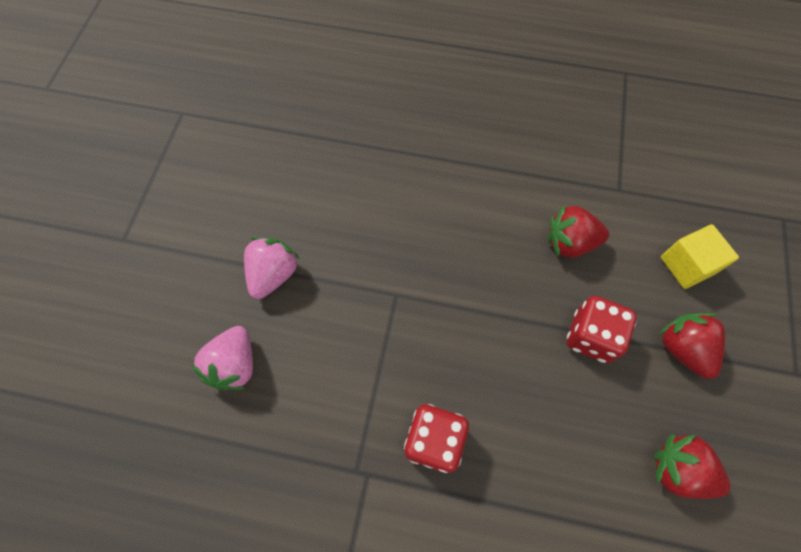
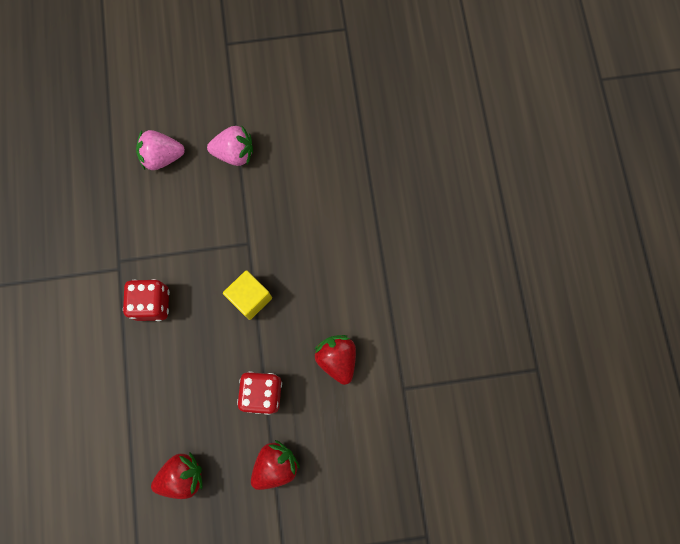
camera: 70 degrees right, 10 degrees up
red strawberry [654,434,731,499] -> red strawberry turned 60 degrees clockwise [151,453,203,499]
yellow cube [661,224,739,289] -> yellow cube moved to [223,270,272,320]

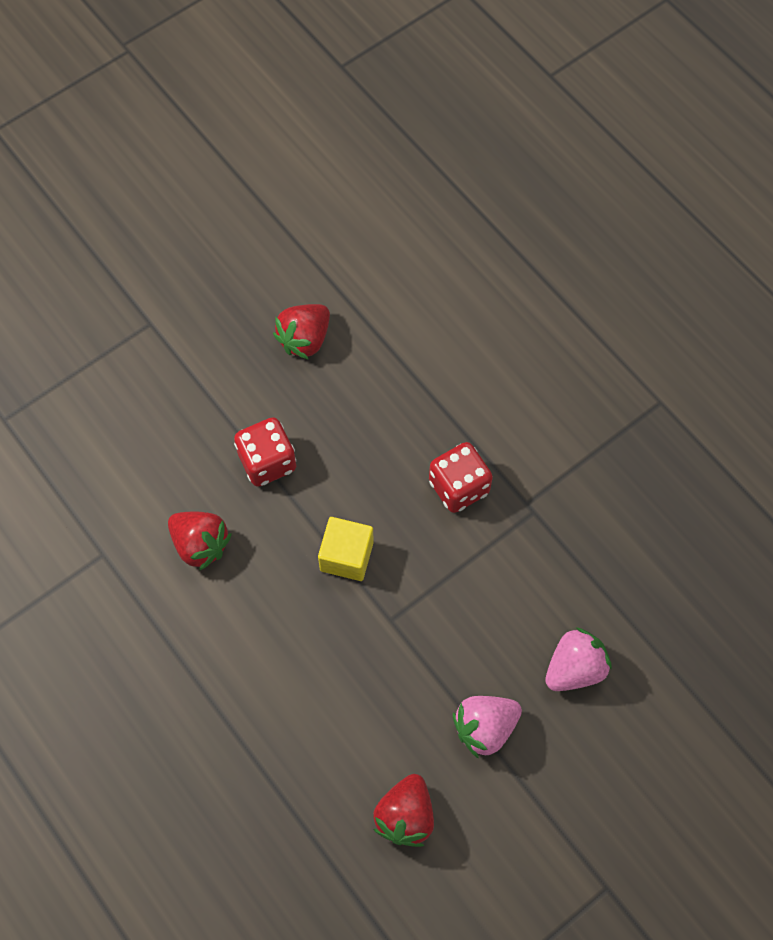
camera: 150 degrees right, 10 degrees down
red strawberry [251,440,300,490] -> red strawberry moved to [373,774,434,847]

